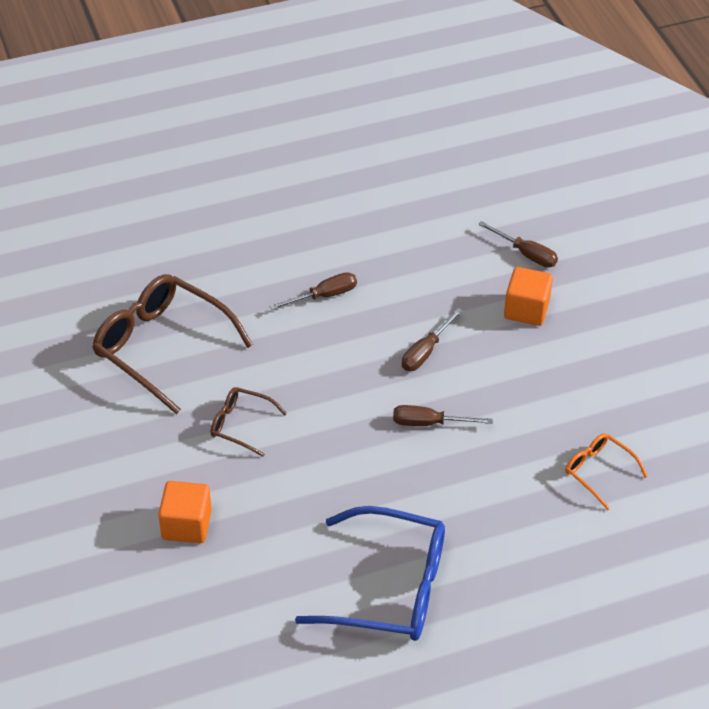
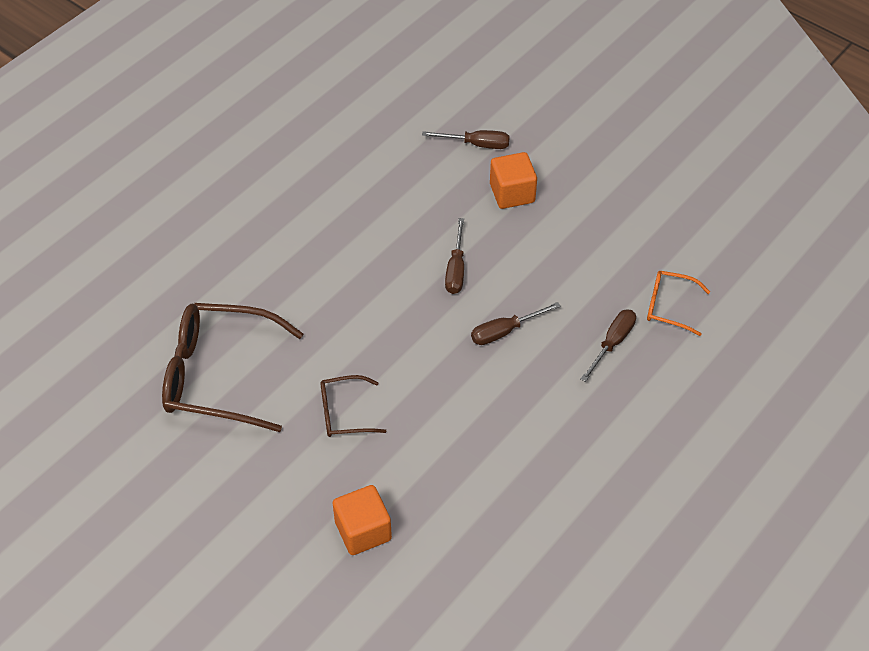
camera: 30 degrees left, 5 degrees up
brown screwdriver [269,272,357,310] -> brown screwdriver moved to [580,309,636,382]
blue glasses [295,506,445,641] -> none

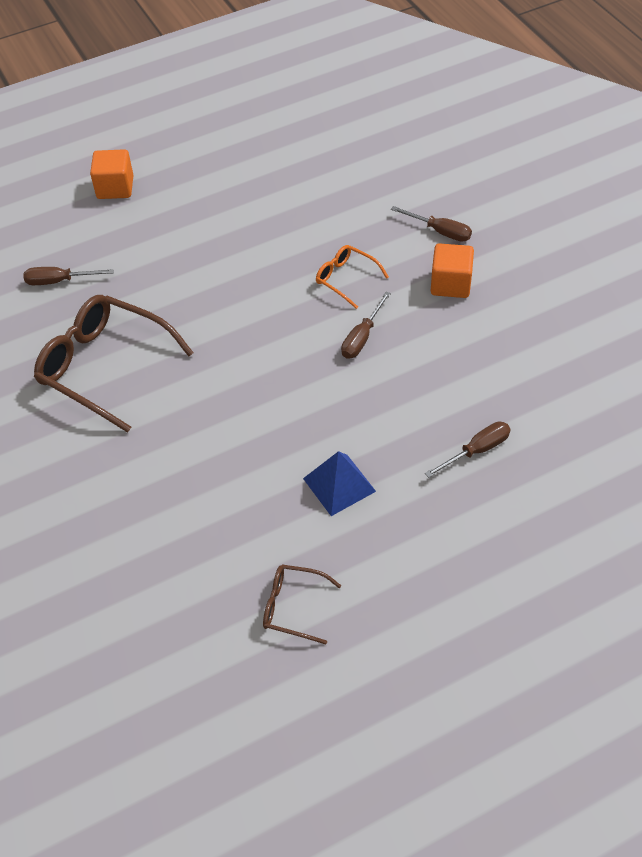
camera: 25 degrees right, 0 degrees up
brown glasses [320,375,387,437] -> brown glasses moved to [263,565,342,644]
orange cube [332,485,392,555] -> orange cube moved to [90,149,134,199]
brown screwdriver [471,302,561,345] -> brown screwdriver moved to [23,267,114,285]
orange glasses [647,271,710,336] -> orange glasses moved to [316,245,389,309]
none -> blue pyramid [303,451,376,516]

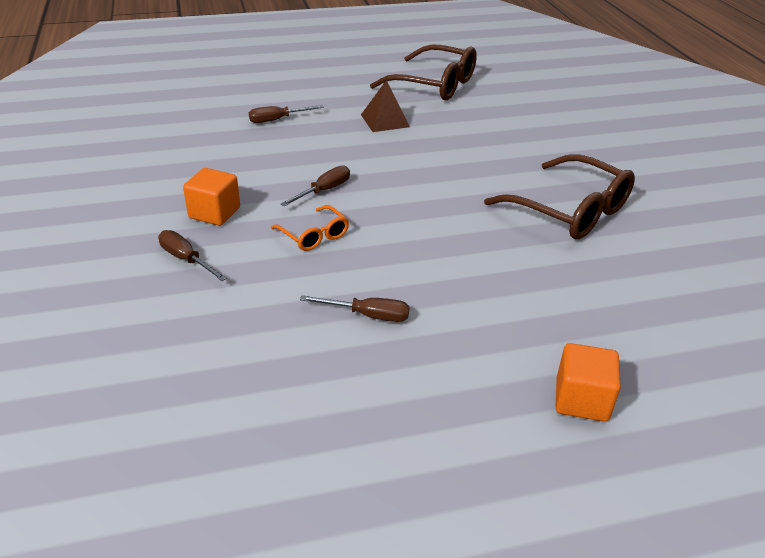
camera: 170 degrees left, 15 degrees down
brown screwdriver [23,267,114,285] -> brown screwdriver moved to [300,295,410,322]
brown glasses [263,565,342,644] -> brown glasses [370,44,477,100], size x2.00
blue pyramid [303,451,376,516] -> brown pyramid [361,80,410,132]

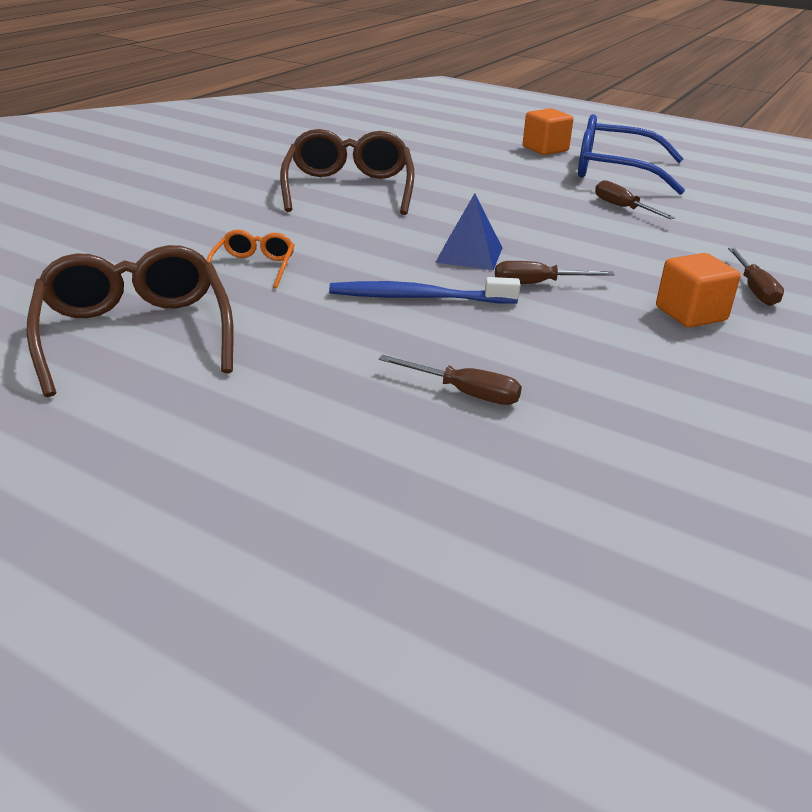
camera: 135 degrees left, 5 degrees down
orange glasses [271,205,349,251] -> orange glasses moved to [206,230,294,289]
brown pyramid [361,80,410,132] -> none
none -> blue toothbrush [329,277,521,304]
none -> blue pyramid [435,193,503,270]
none -> blue glasses [578,114,685,195]

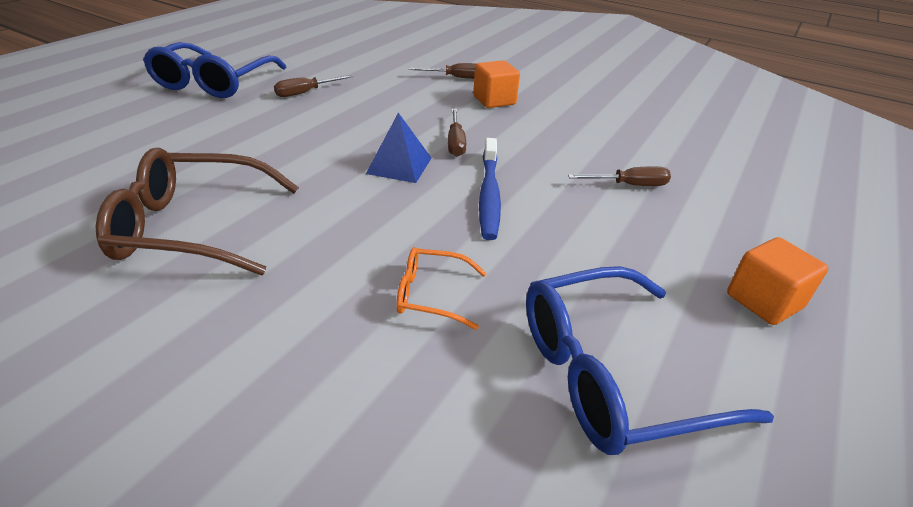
camera: 90 degrees left, 5 degrees up
brown glasses [26,245,234,397] -> blue glasses [526,266,774,455]
brown screwdriver [379,355,522,405] -> brown screwdriver turned 60 degrees clockwise [568,167,671,186]
orange cube [523,108,574,155] -> orange cube moved to [727,237,828,325]

